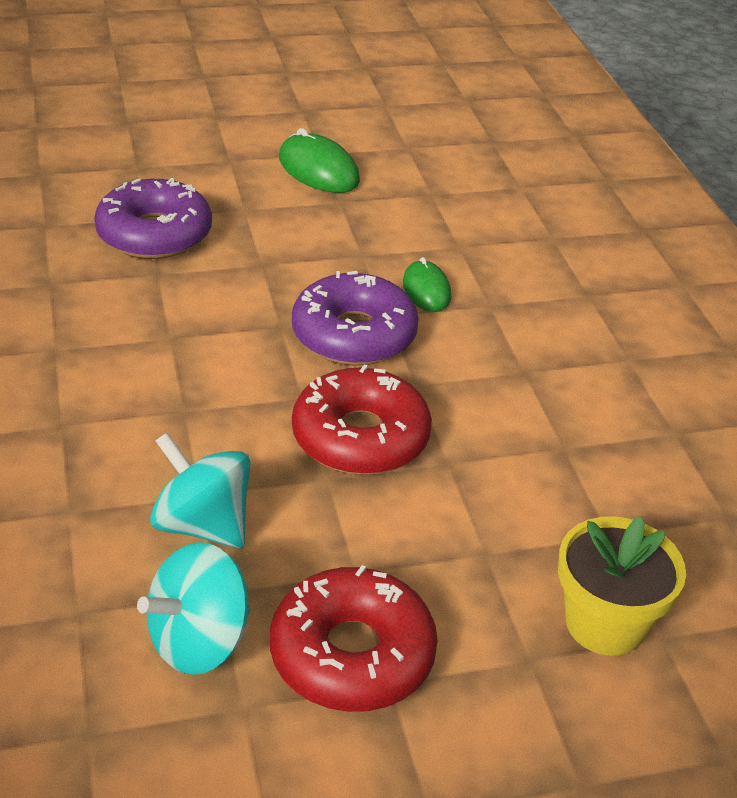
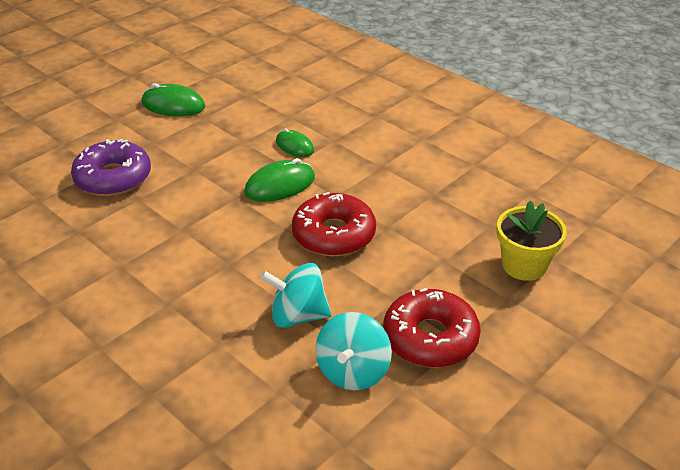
camera: 30 degrees left, 0 degrees up
purple donut [292,271,419,365] -> green mouse [244,158,315,202]

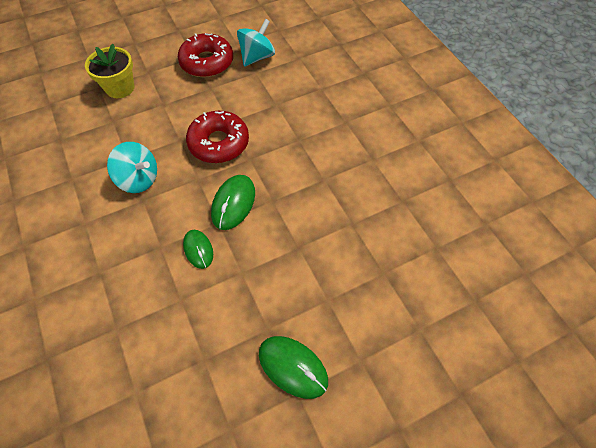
camera: 160 degrees left, 20 degrees up
purple donut [71,139,151,196] -> none
green mouse [244,158,315,202] -> green mouse turned 60 degrees counterclockwise [211,175,255,230]
turquoise spinning top [260,263,332,328] -> turquoise spinning top moved to [107,142,157,193]

